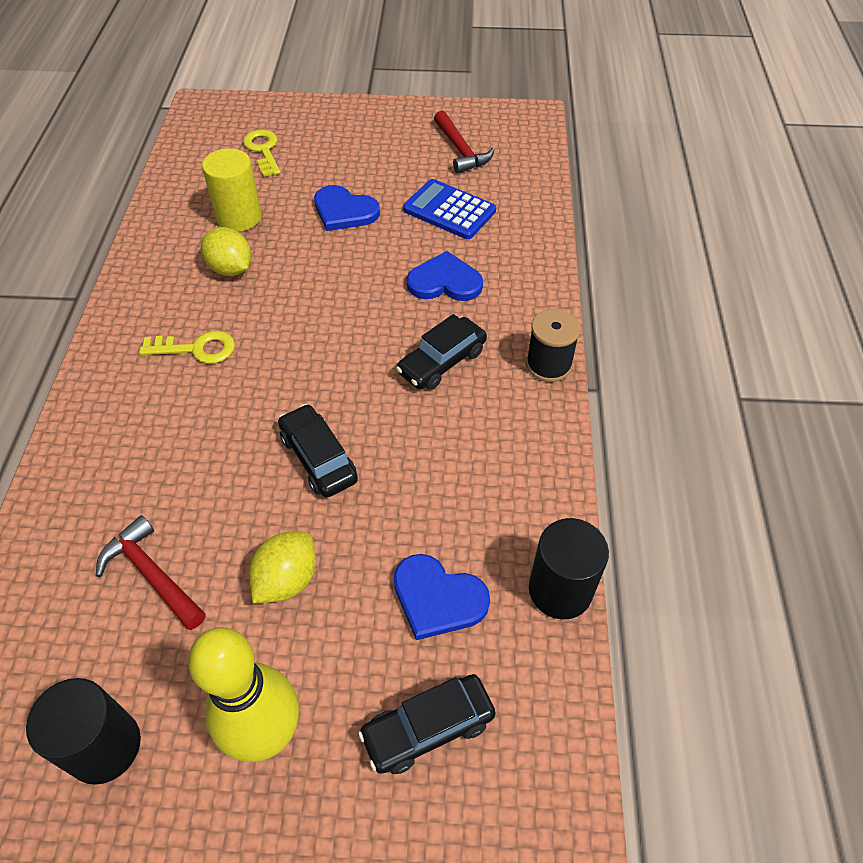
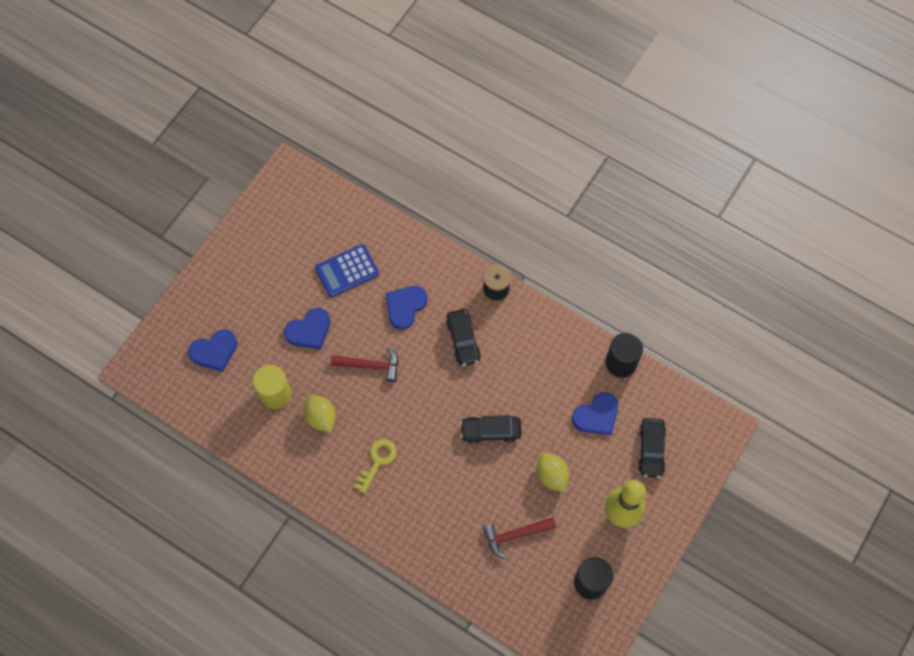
camera: 60 degrees left, 15 degrees up
yellow lemon [201,227,251,276] -> yellow lemon turned 75 degrees clockwise [304,395,336,433]
yellow key [243,130,281,177] -> blue heart [188,330,237,372]
red hammer [434,111,494,173] -> red hammer moved to [331,347,398,382]

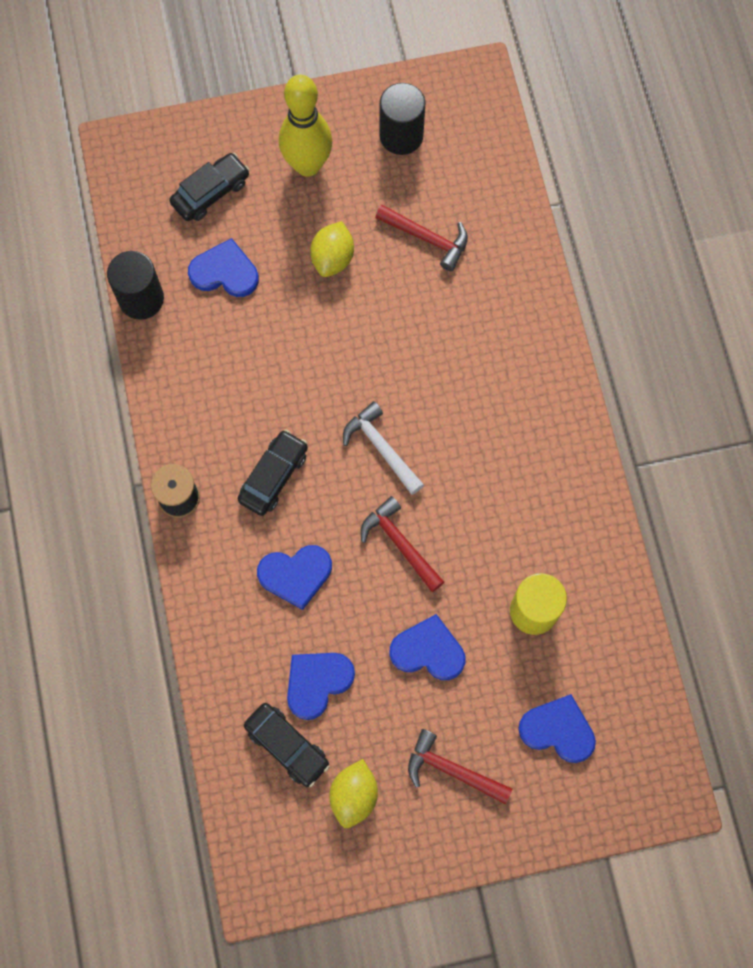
camera: 135 degrees left, 5 degrees up
yellow lemon [304,395,336,433] -> yellow lemon moved to [329,759,378,828]
blue calculator [315,244,379,297] -> blue heart [287,653,355,720]
yellow key [354,439,397,493] -> none
black car [460,415,521,444] -> black car moved to [244,703,330,787]
none -> white hammer [343,401,424,495]
none -> red hammer [408,729,513,804]

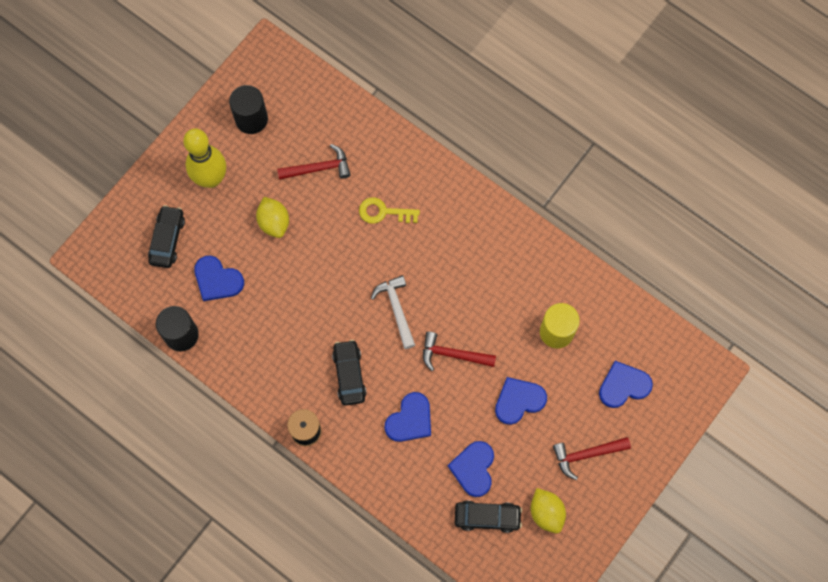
camera: 40 degrees left, 0 degrees up
blue heart [188,238,259,297] -> blue heart turned 120 degrees counterclockwise [194,256,244,301]
white hammer [343,401,424,495] -> white hammer turned 60 degrees clockwise [371,275,415,349]
none -> yellow key [359,197,420,224]

